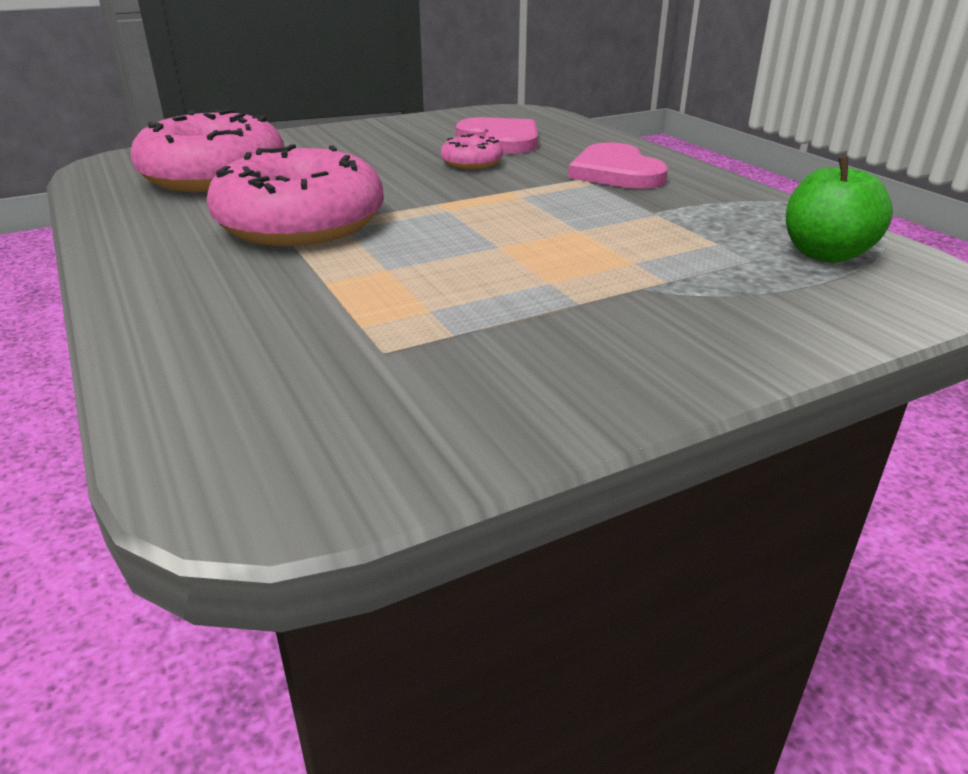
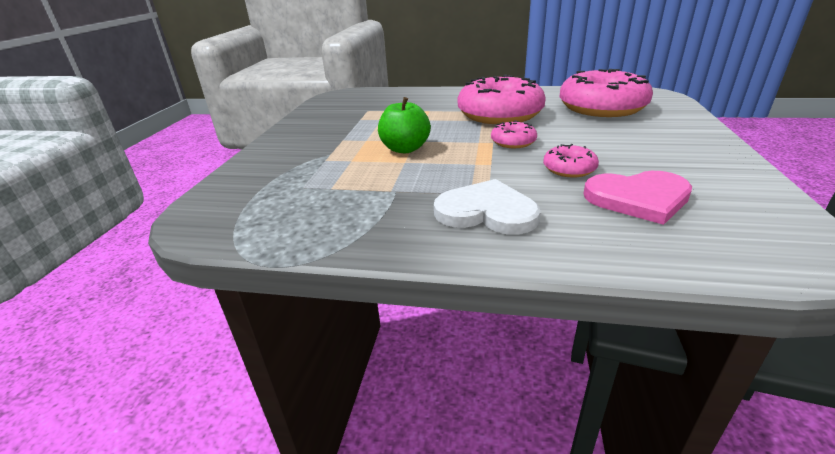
camera: 130 degrees right, 0 degrees up
pink heart [568,142,668,189] -> white heart [434,179,541,235]
green apple [786,157,893,263] -> green apple moved to [378,97,431,153]
none -> pink donut [491,120,537,148]

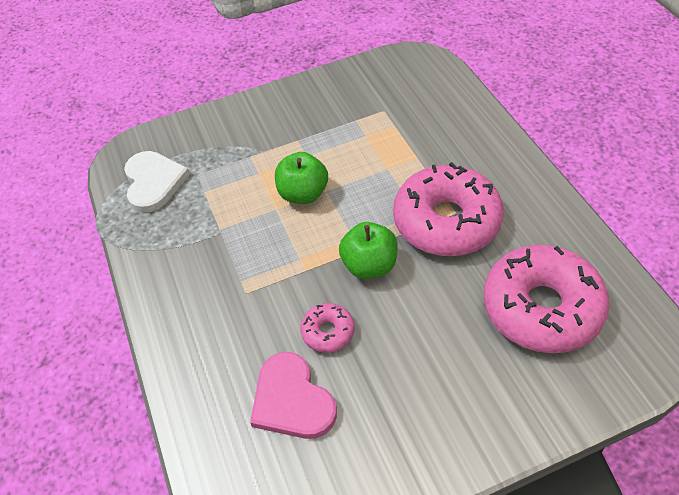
camera: 60 degrees right, 20 degrees up
white heart [434,179,541,235] -> white heart moved to [124,151,190,212]
pink donut [491,120,537,148] -> green apple [339,222,398,279]

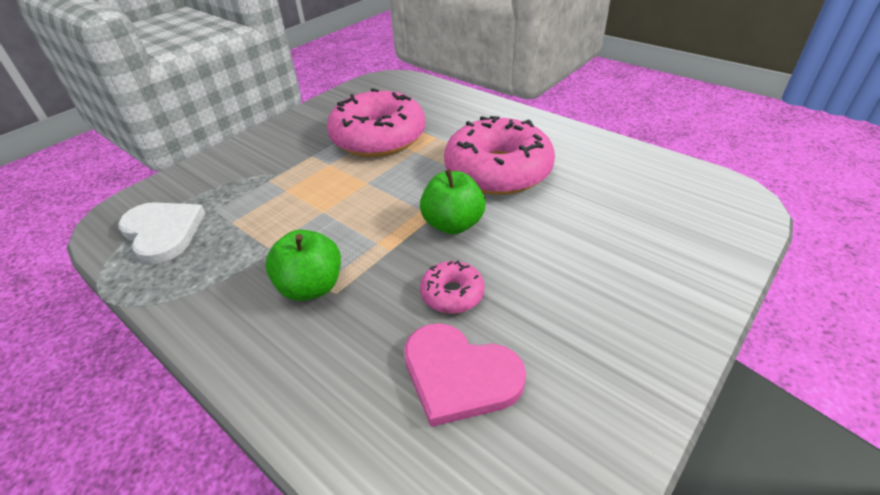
camera: 30 degrees left, 10 degrees down
green apple [275,152,328,204] -> green apple moved to [266,230,341,301]
pink donut [484,245,609,353] -> pink donut moved to [327,88,425,157]

